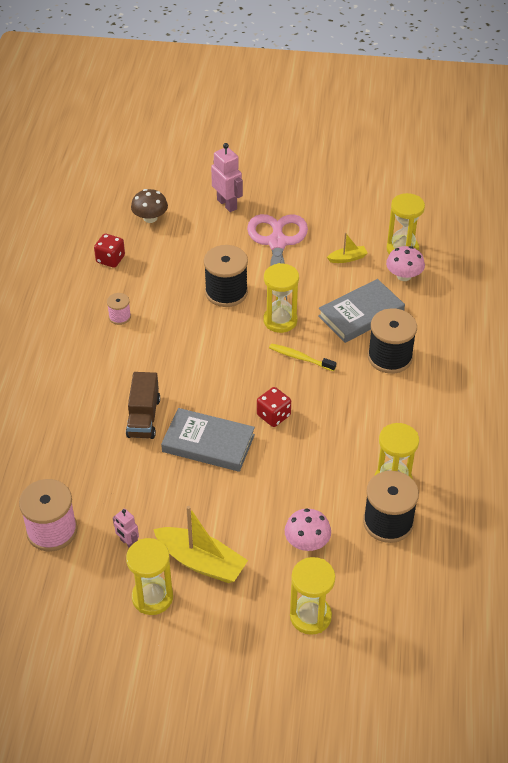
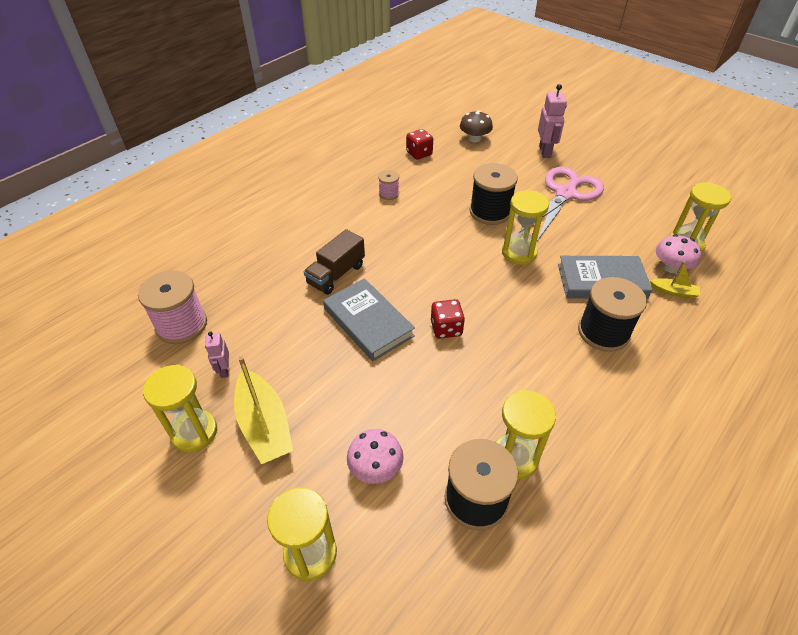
camera: 35 degrees right, 0 degrees up
yellow toothbrush [269,343,336,371] -> none
yellow boat [327,232,367,263] -> yellow boat moved to [650,261,700,299]

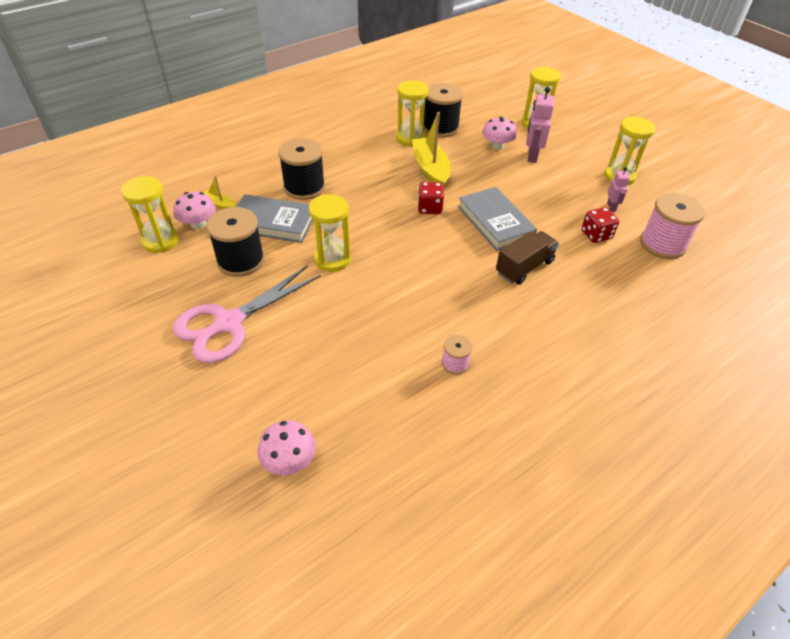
camera: 170 degrees left, 0 degrees up
yellow boat [234,356,293,464] -> yellow boat moved to [412,112,450,186]
red dice [406,129,433,160] -> red dice moved to [582,207,619,243]
brown mushroom [460,111,493,143] -> pink mushroom [258,420,316,476]
black spool [470,163,518,225] -> black spool moved to [206,207,265,277]
pink robot [538,84,567,158] -> pink robot moved to [526,87,554,163]

